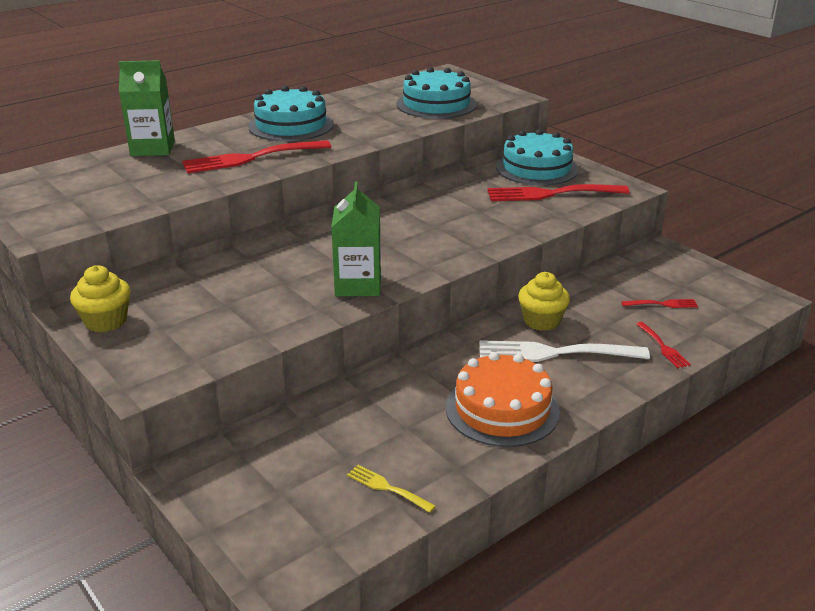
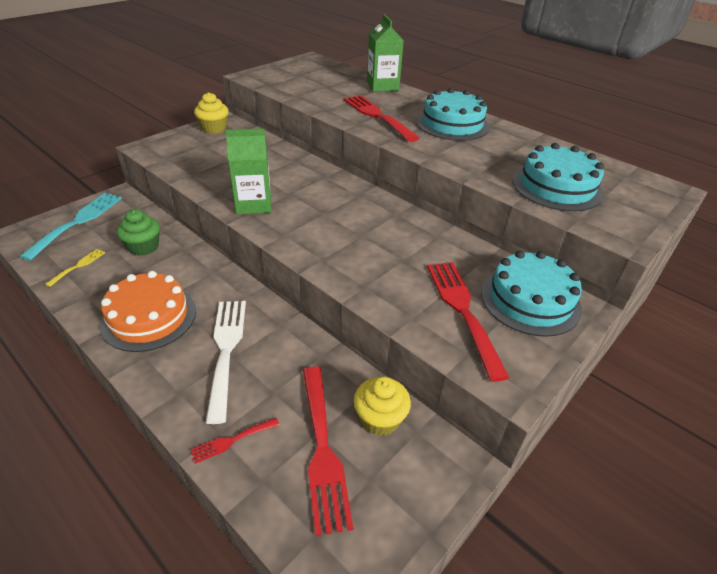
camera: 80 degrees right, 10 degrees up
yellow cupcake [518,272,570,331] -> yellow cupcake moved to [354,376,411,436]
red fork [622,299,698,308] -> red fork [303,367,353,536], size x2.06
none -> turquoise fork [19,193,122,261]
none -> green cupcake [117,209,160,256]

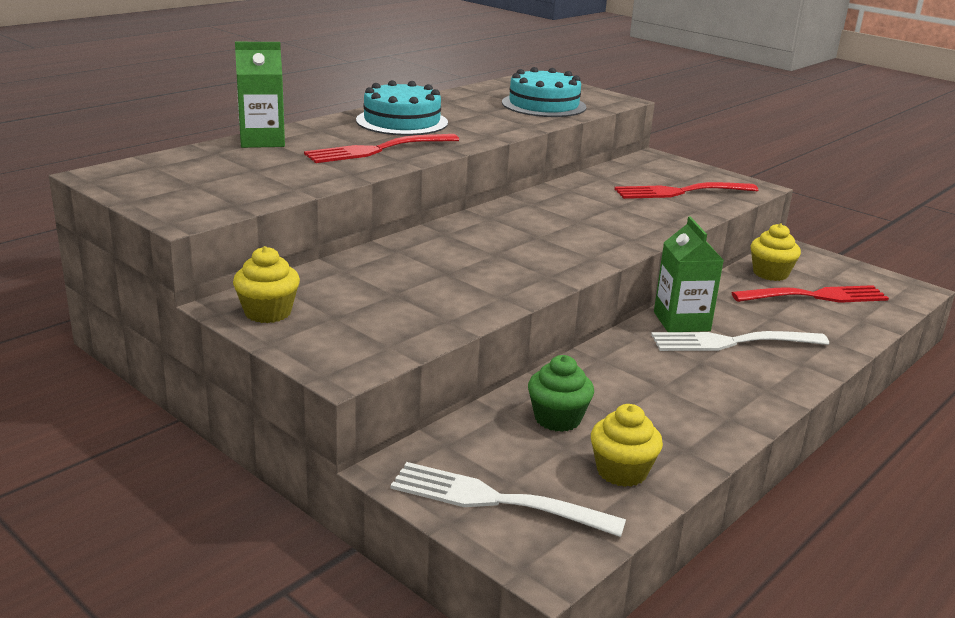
camera: 90 degrees left, 15 degrees down
turquoise fork [19,193,122,261] -> white fork [390,462,626,537]
yellow fork [45,249,105,287] -> yellow cupcake [591,404,663,487]
orange cake [100,271,196,352] -> none
red fork [191,418,279,464] -> none
green carton [226,129,272,214] -> green carton moved to [654,216,724,332]
turquoise cake [481,251,582,337] -> none

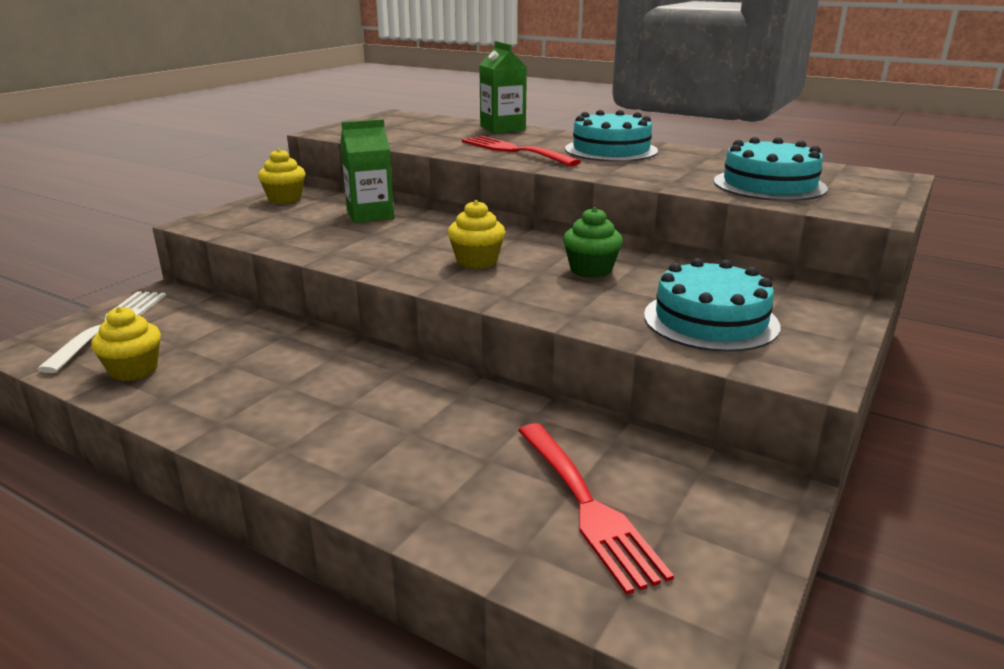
camera: 80 degrees right, 0 degrees up
green cupcake [528,355,594,432] -> green cupcake moved to [563,207,623,278]
red fork [614,182,758,199] -> turquoise cake [644,258,780,352]
white fork [651,331,829,351] -> none
green carton [654,216,724,332] -> green carton moved to [340,119,394,223]
yellow cupcake [750,223,801,281] -> yellow cupcake moved to [448,200,505,269]

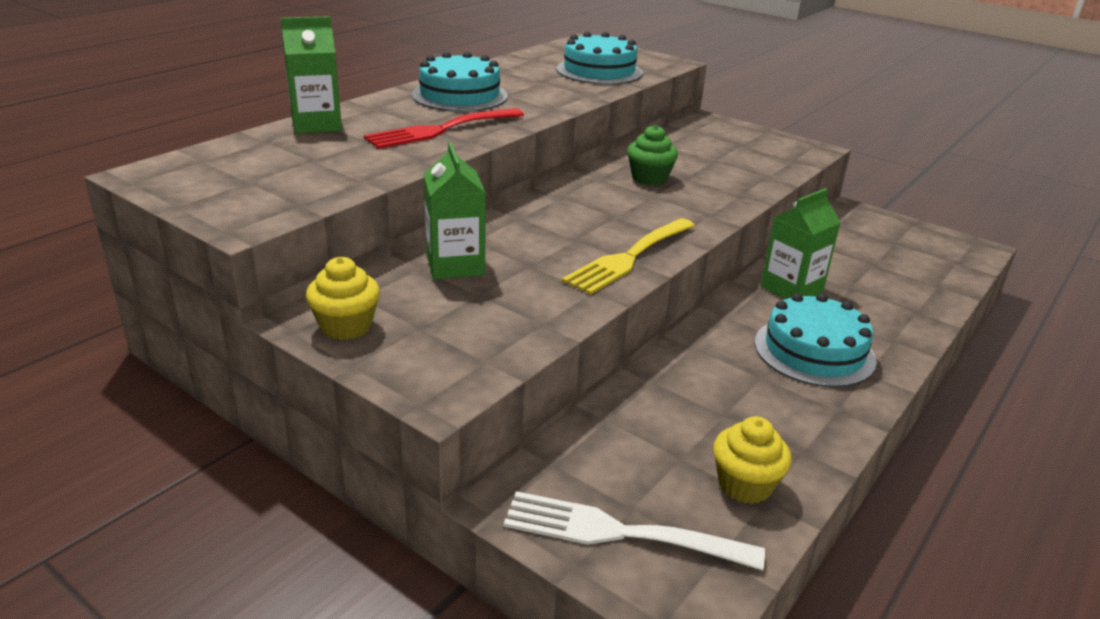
camera: 85 degrees left, 5 degrees up
yellow cupcake [448,200,505,269] -> none
red fork [518,423,674,595] -> none
turquoise cake [644,258,780,352] -> turquoise cake moved to [755,293,877,387]
none -> yellow fork [562,218,695,295]
none -> green carton [760,188,841,299]

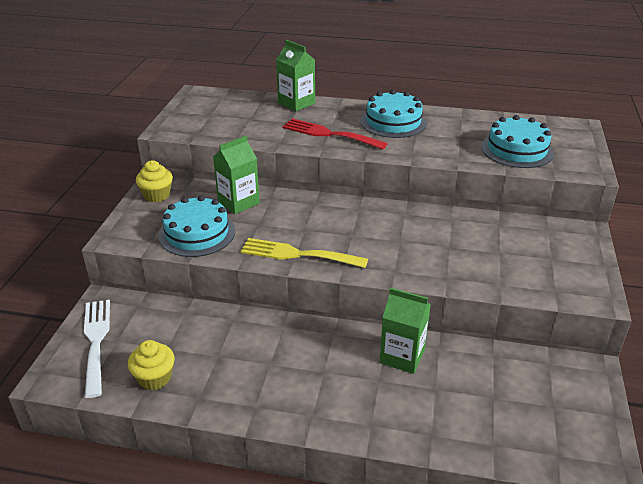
camera: 65 degrees right, 5 degrees up
green cupcake [627,125,678,186] -> none
turquoise cake [755,293,877,387] -> turquoise cake moved to [159,195,235,257]

